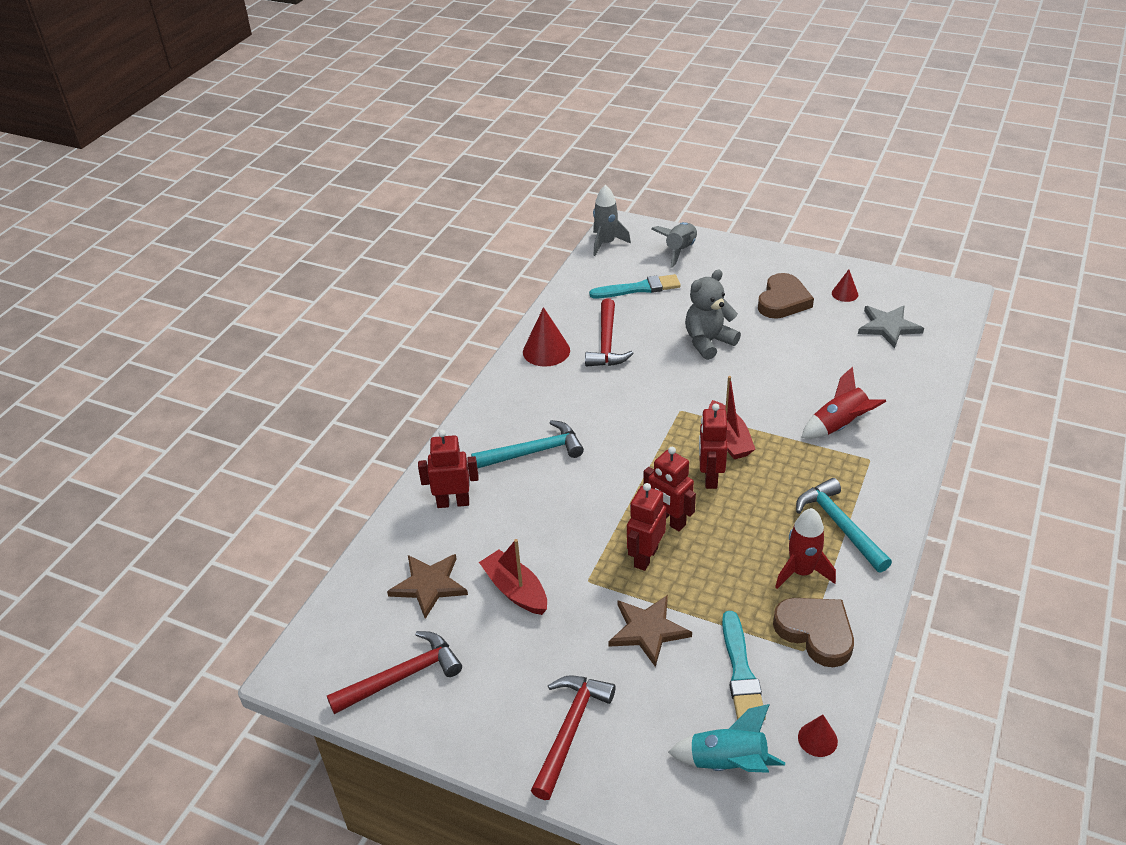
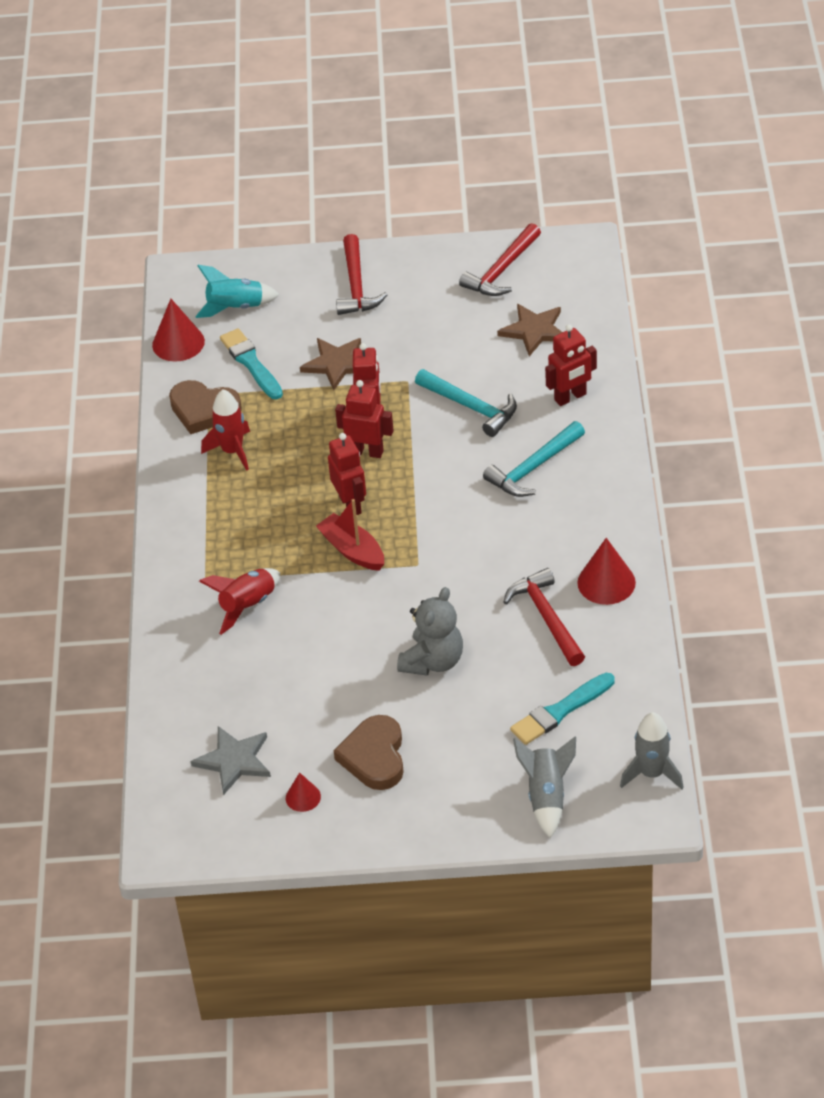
camera: 155 degrees right, 5 degrees up
red boat [479,539,547,615] -> none
turquoise hammer [796,478,892,573] -> turquoise hammer moved to [415,369,517,437]
red cone [798,715,838,757] -> red cone [152,299,205,361], size x1.74

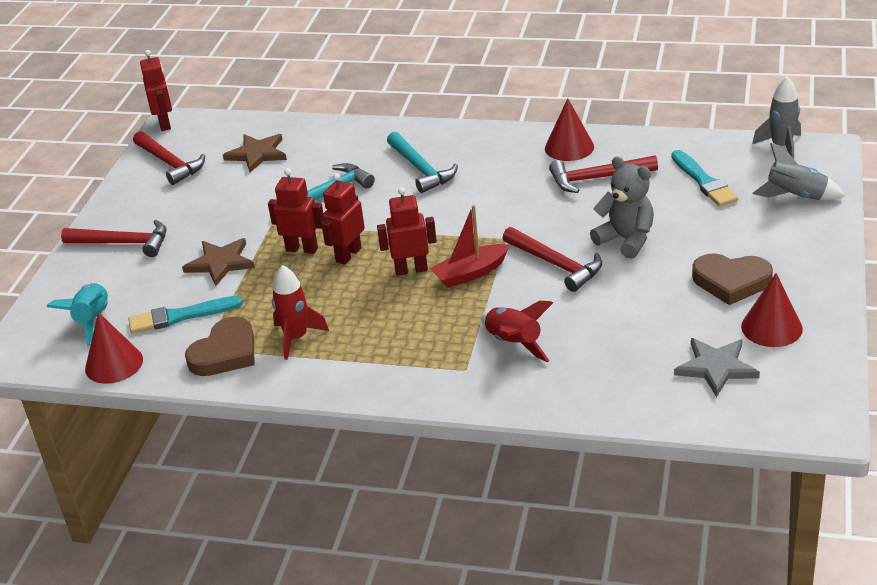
camera: 75 degrees left, 10 degrees down
red cone [286,772,321,812] -> red cone [741,273,803,347], size x1.74
red robot [545,324,597,406] -> red robot moved to [140,50,172,131]
none -> red hammer [503,227,602,292]

